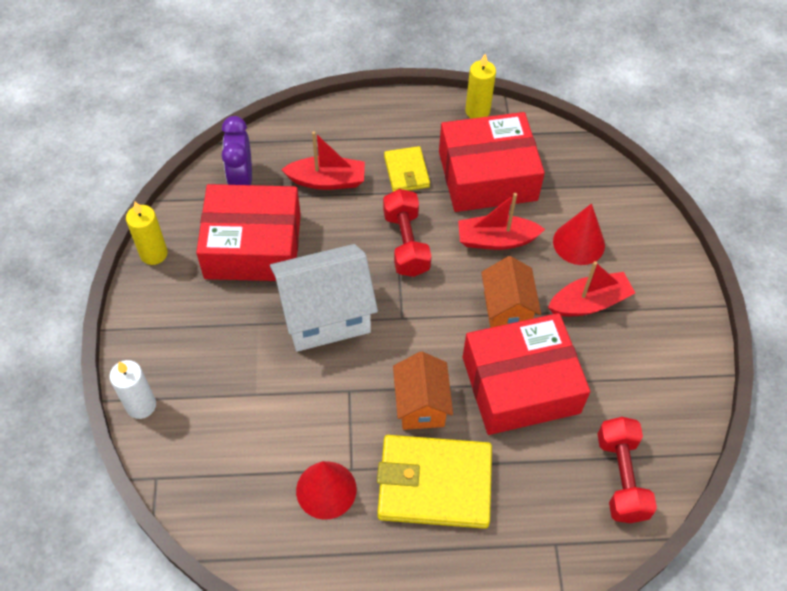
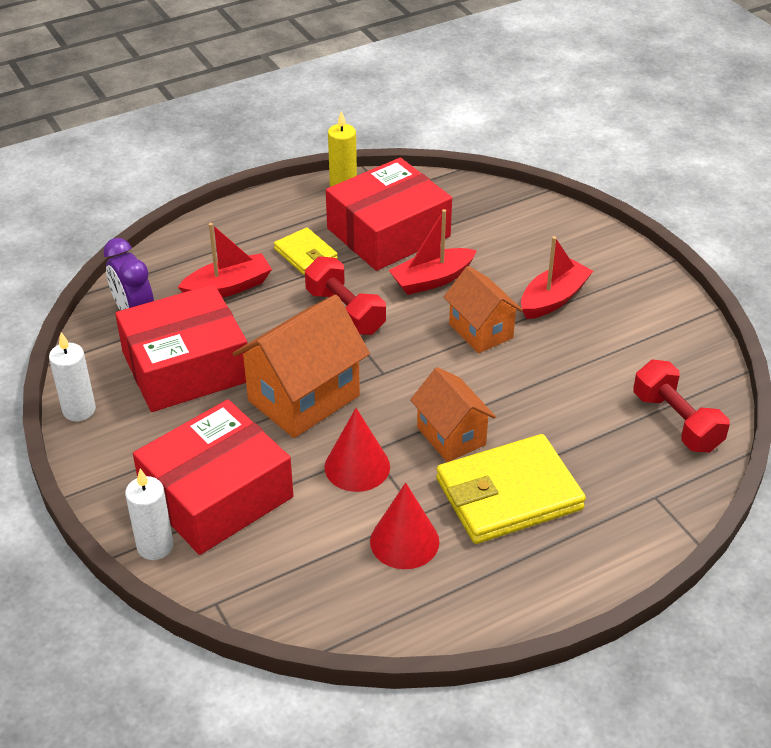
camera: 25 degrees left, 15 degrees down
yellow candle [126,201,168,265] -> white candle [49,332,96,421]
white house [270,244,378,352] -> orange house [232,295,370,438]
red box [463,313,590,435] -> red box moved to [133,399,293,555]
red cone [553,203,605,265] -> red cone moved to [324,408,390,492]

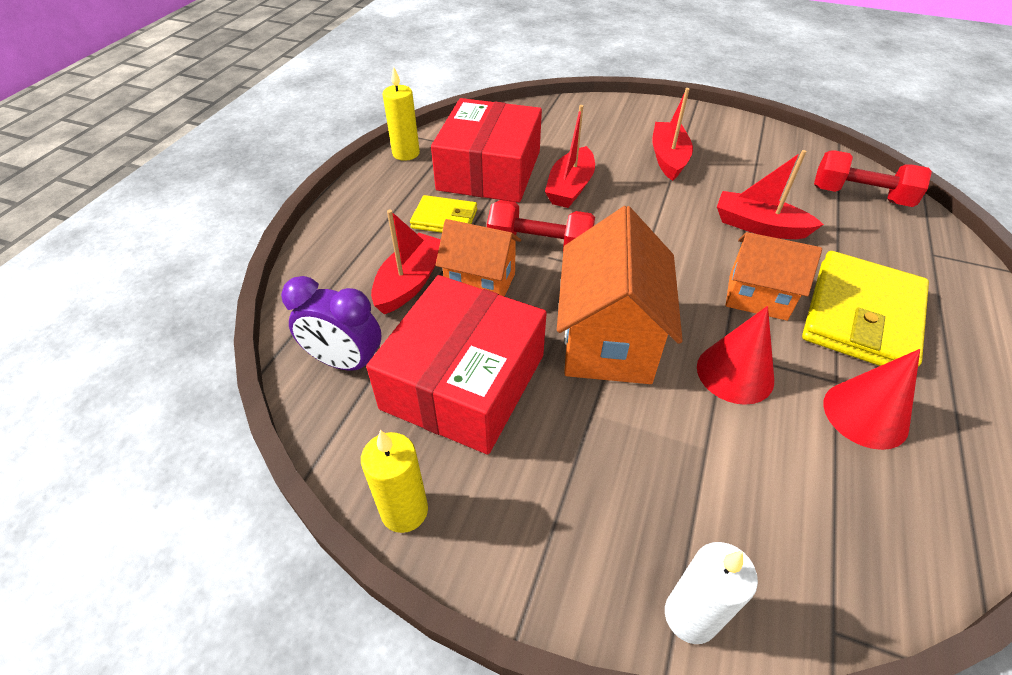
camera: 40 degrees left, 5 degrees up
white candle [49,332,96,421] -> yellow candle [361,430,428,533]
red box [133,399,293,555] -> none
orange house [444,266,523,353] -> orange house moved to [436,219,521,297]
none -> red boat [717,150,824,239]

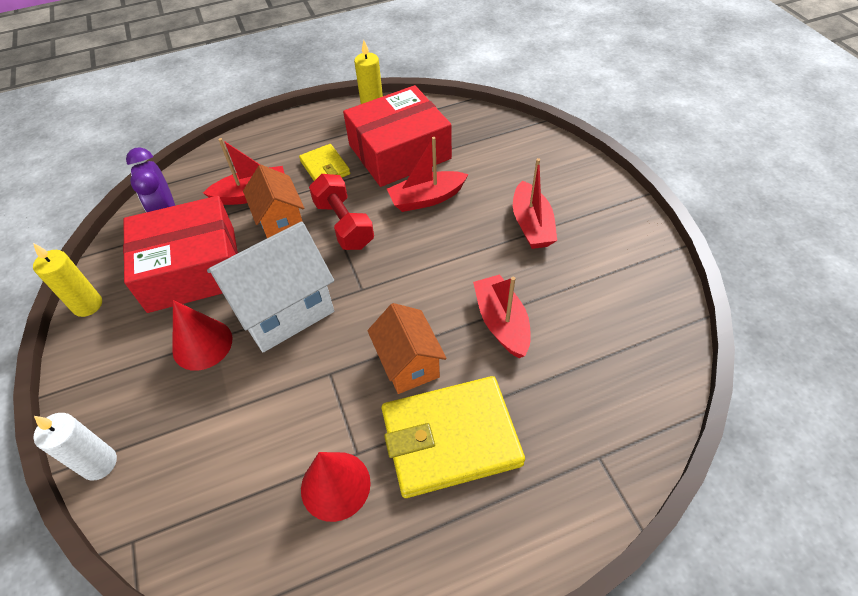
camera: 50 degrees right, 5 degrees up
orange house [557,206,683,384] -> white house [207,221,334,352]
red boat [652,88,693,181] -> red boat turned 120 degrees clockwise [513,158,557,249]
red cone [697,306,774,405] -> red cone moved to [172,300,232,371]
red dumbbell [814,150,932,207] -> none

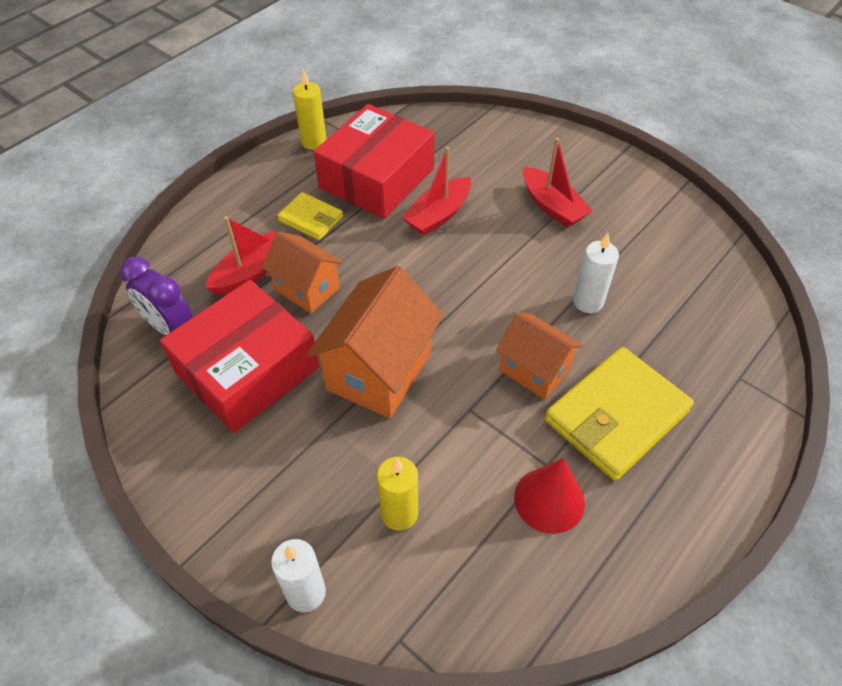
camera: 30 degrees left, 0 degrees up
yellow candle [33,243,102,317] -> yellow candle moved to [377,457,418,531]
red cone [172,300,232,371] -> none
white house [207,221,334,352] -> orange house [307,266,444,418]
red dumbbell [309,174,374,250] -> none
red boat [473,274,531,358] -> white candle [573,233,619,313]

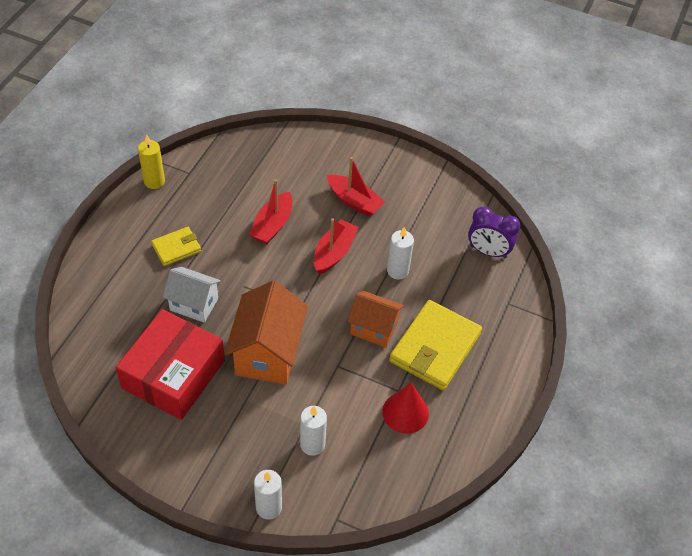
camera: 20 degrees left, 0 degrees up
purple clock [120,257,193,335] -> purple clock moved to [468,207,520,258]
red boat [206,216,277,295] -> red boat moved to [314,218,359,274]
orange house [262,232,343,314] -> white house [163,267,221,323]
yellow wallet [277,192,343,240] -> yellow wallet turned 45 degrees counterclockwise [151,227,201,266]
red box [314,104,435,219] -> none
yellow candle [377,457,418,531] -> white candle [300,406,327,456]

